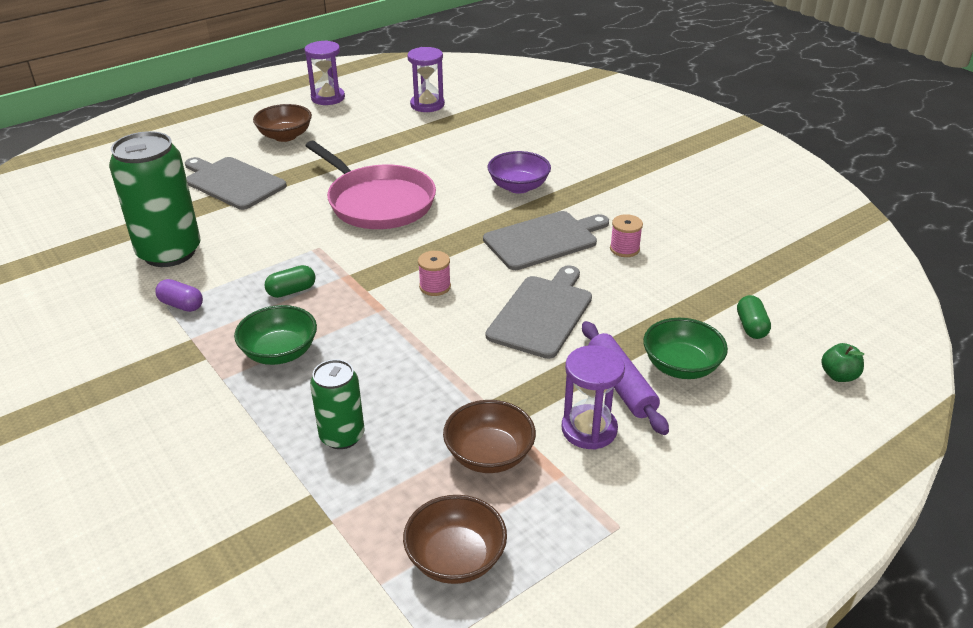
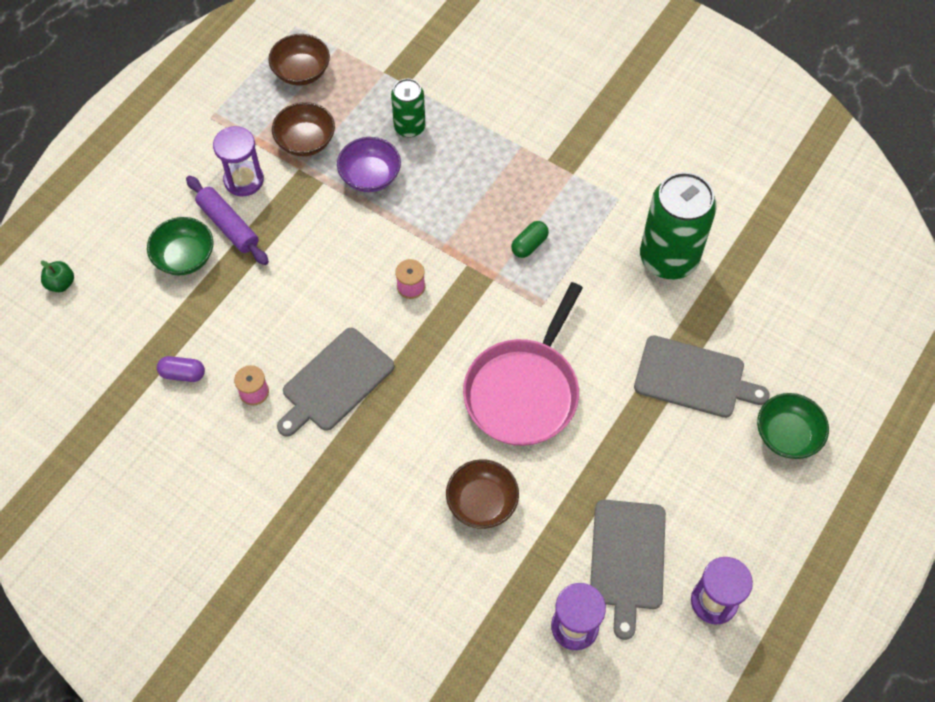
camera: 160 degrees right, 25 degrees up
purple capsule [155,279,203,312] -> purple capsule moved to [157,356,205,382]
green bowl [234,305,317,365] -> green bowl moved to [757,393,829,459]
brown bowl [253,104,312,142] -> brown bowl moved to [446,459,519,529]
pink pan [305,141,436,229] -> pink pan turned 90 degrees counterclockwise [463,282,583,446]
grey cutting board [486,265,592,359] -> grey cutting board moved to [590,500,666,640]
purple bowl [488,151,551,194] -> purple bowl moved to [337,137,401,192]
green capsule [737,295,771,339] -> none

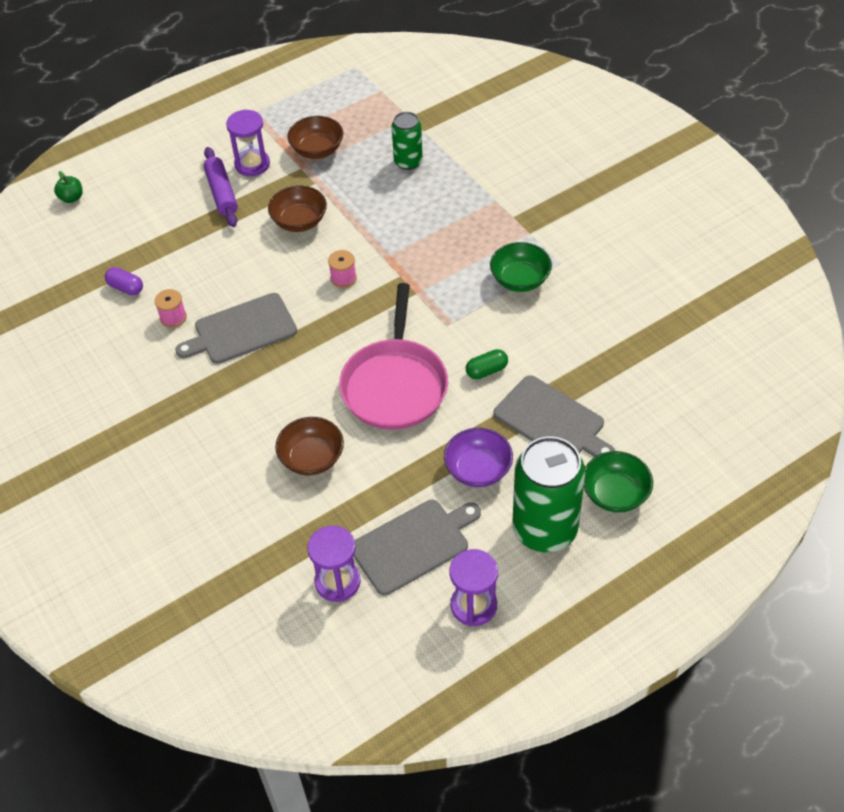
camera: 25 degrees right, 10 degrees down
green bowl [147,217,214,275] -> green bowl moved to [490,242,552,292]
brown bowl [268,34,330,85] -> brown bowl moved to [268,186,327,232]
purple bowl [337,137,401,192] -> purple bowl moved to [444,428,513,487]
pink pan [463,282,583,446] -> pink pan turned 45 degrees counterclockwise [339,283,448,430]
green capsule [511,221,549,258] -> green capsule moved to [466,349,508,379]
grey cutting board [590,500,666,640] -> grey cutting board turned 150 degrees counterclockwise [353,500,481,596]
green can [640,172,717,279] -> green can moved to [512,436,586,552]

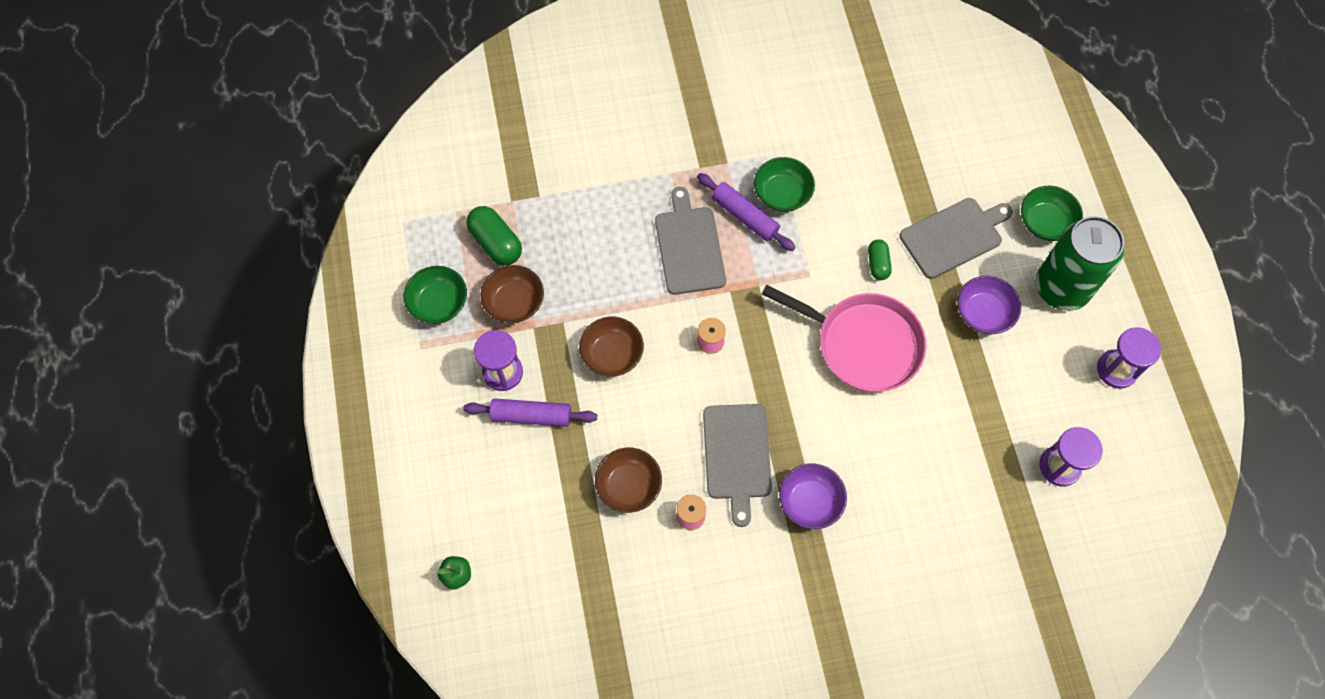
camera: 70 degrees left, 15 degrees up
purple capsule [105,267,143,295] -> none
brown bowl [275,417,344,475] -> brown bowl moved to [595,448,662,513]
grey cutting board [353,500,481,596] -> grey cutting board moved to [655,187,726,295]
green can [392,112,423,170] -> none
none -> green bowl [404,266,467,324]
none -> green capsule [466,206,522,266]
none -> purple rolling pin [697,173,796,251]
none -> purple bowl [779,464,847,529]

